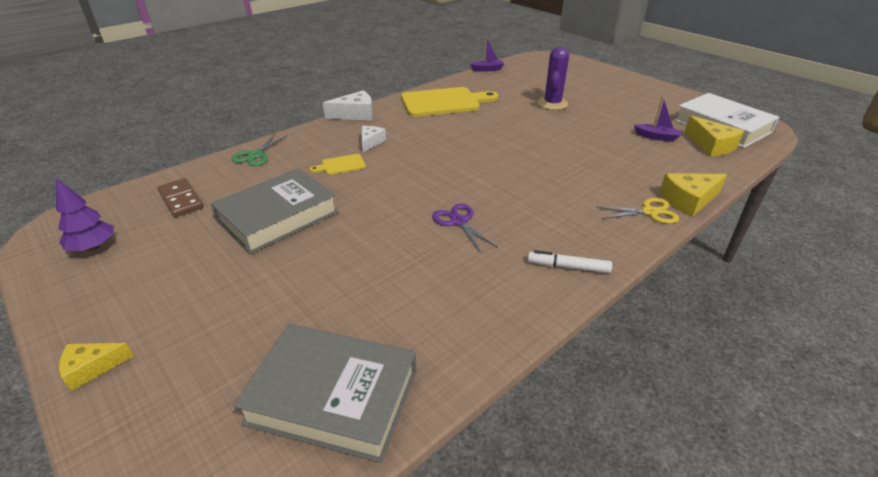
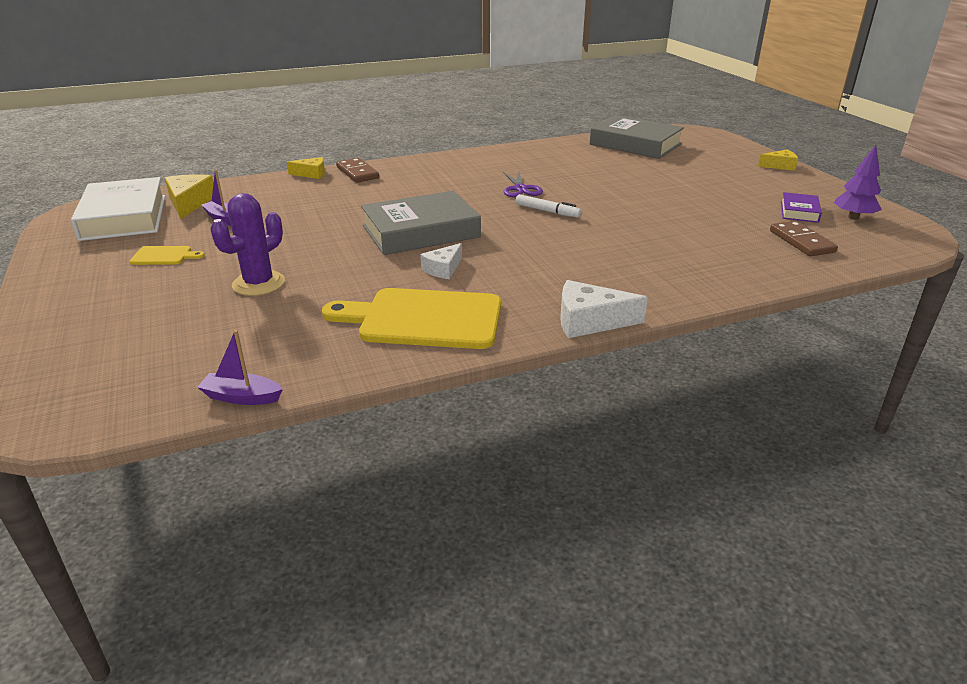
camera: 160 degrees left, 5 degrees down
grey book [211,168,338,254] -> grey book moved to [361,191,481,255]
green scissors [232,134,287,166] -> none
yellow cutting board [310,154,366,175] -> yellow cutting board moved to [129,246,205,265]
white cheese [362,126,386,152] -> white cheese moved to [420,243,462,279]
white marker [528,250,612,273] -> white marker moved to [516,194,581,218]
yellow scissors [596,198,679,224] -> brown domino [336,158,379,183]
yellow cheese [660,173,727,217] -> yellow cheese [287,157,325,179], size x0.65
none -> purple book [781,192,822,223]

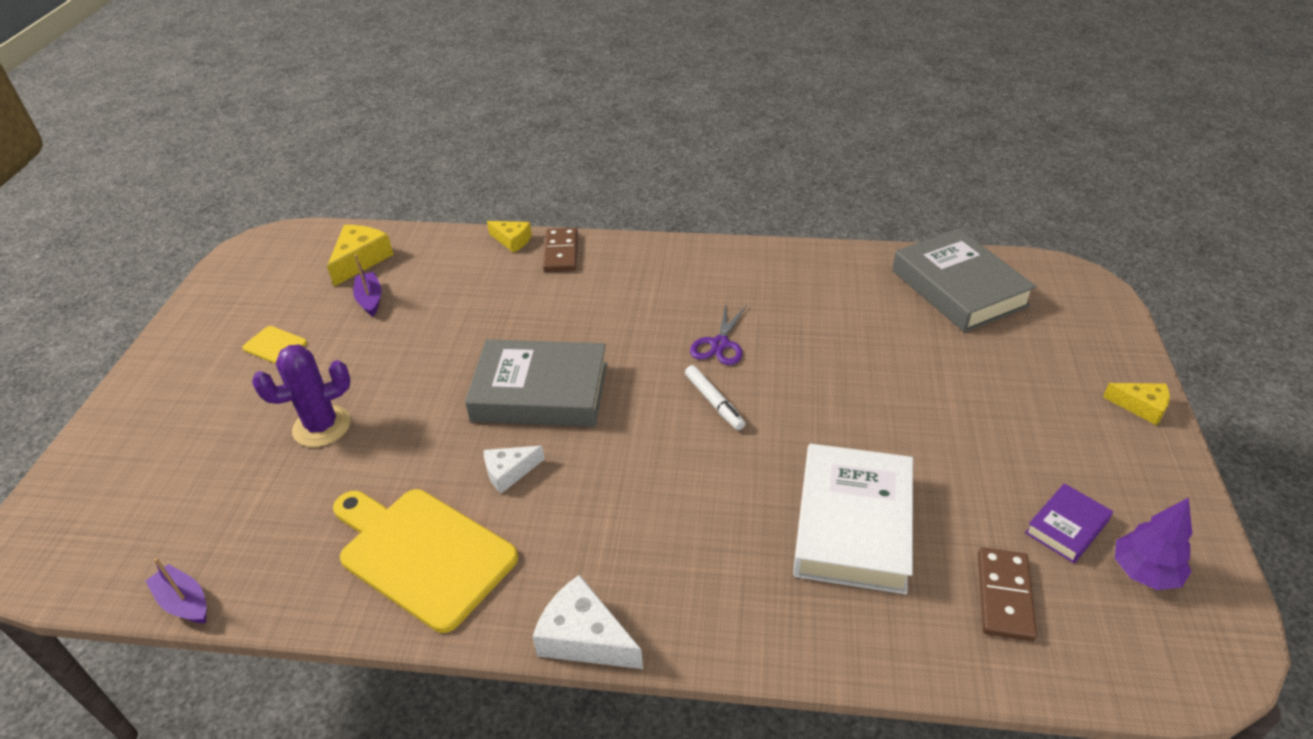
camera: 30 degrees right, 10 degrees up
white book [71,177,165,241] -> white book moved to [793,444,913,594]

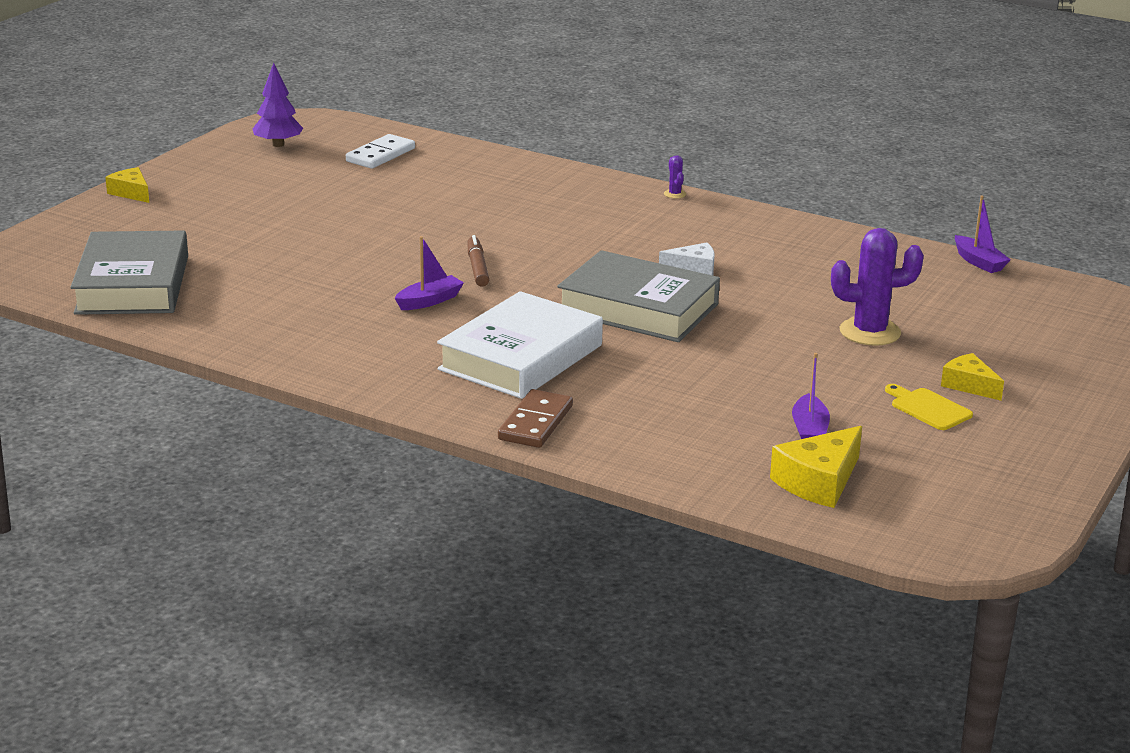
camera: 160 degrees left, 15 degrees down
yellow cutting board [333,489,518,633] -> none
yellow cheese [487,221,532,253] -> yellow cheese moved to [941,353,1004,401]
white cheese [532,575,643,669] -> purple cactus [664,155,686,199]
white marker [685,365,745,430] -> brown marker [467,235,489,287]
purple scissors [690,304,747,365] -> purple boat [395,236,464,310]
white book [793,444,913,594] -> white book moved to [437,291,603,399]
brown domino [978,547,1037,642] -> white domino [346,134,415,169]
purple book [1025,483,1113,563] -> none

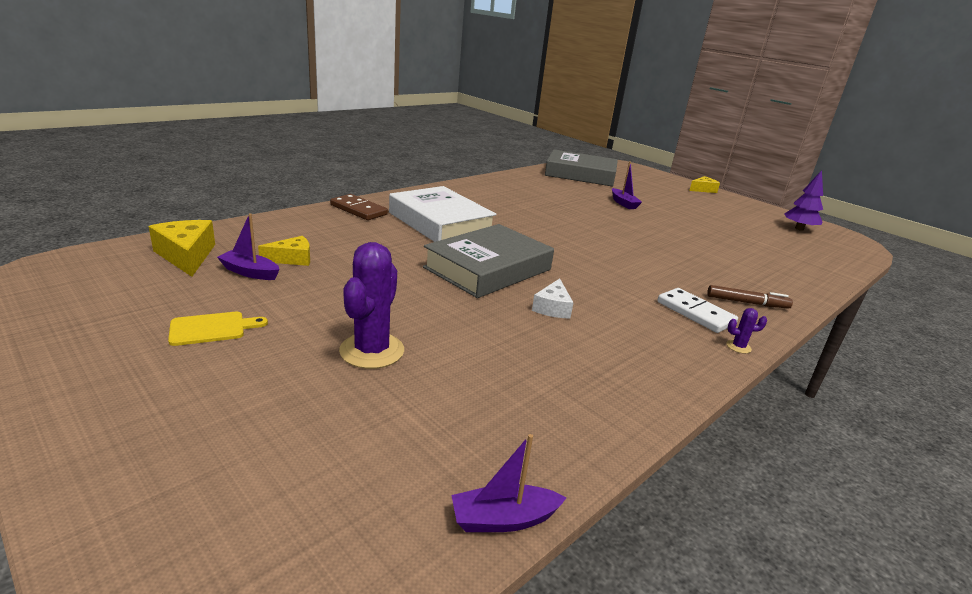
camera: 105 degrees right, 0 degrees up
white domino [346,134,415,169] -> white domino moved to [657,288,738,333]
purple boat [395,236,464,310] -> purple boat moved to [612,162,642,209]
brown marker [467,235,489,287] -> brown marker moved to [707,285,793,309]
yellow cheese [941,353,1004,401] -> yellow cheese moved to [258,236,310,266]

